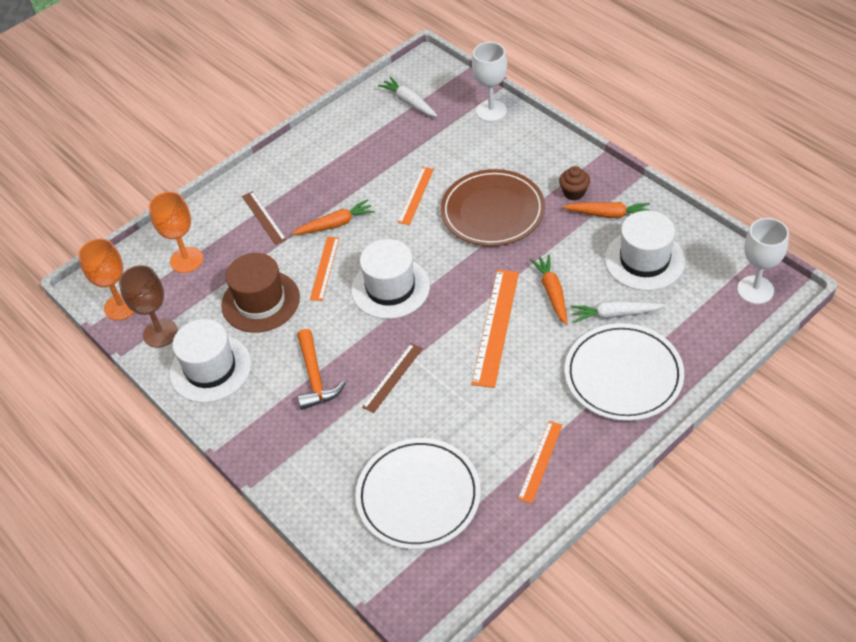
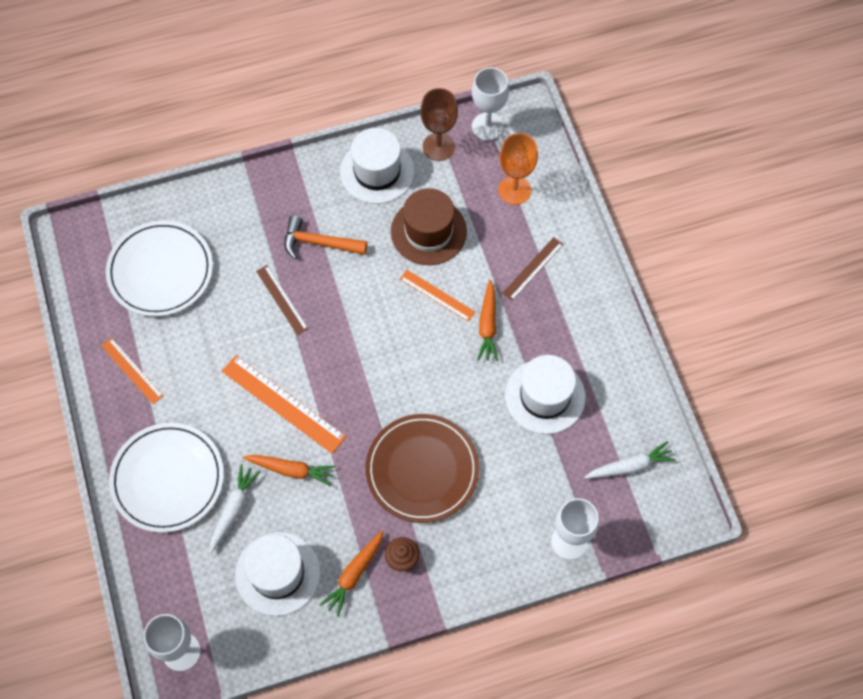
camera: 110 degrees right, 15 degrees up
orange goblet [78,239,135,320] -> white goblet [472,67,509,141]
brown ruler [242,191,287,245] -> brown ruler turned 45 degrees counterclockwise [502,237,564,301]
white hat [351,239,430,319] -> white hat moved to [505,355,585,434]
orange ruler [398,167,434,225] -> none

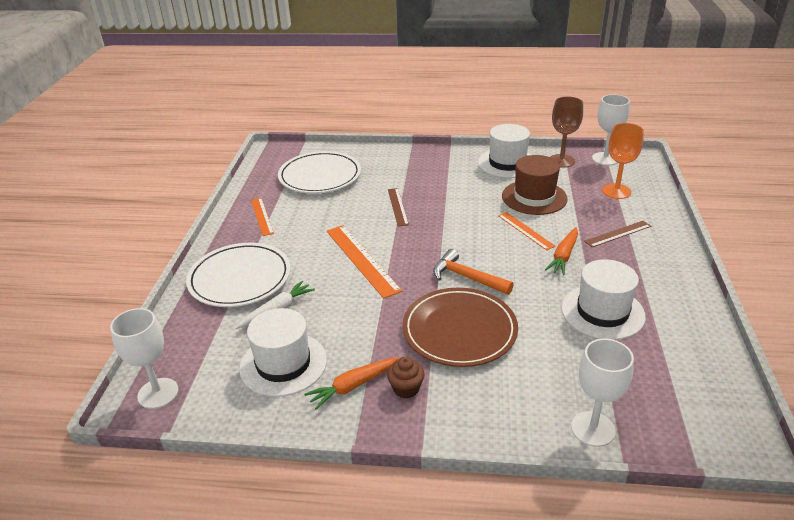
camera: 25 degrees right, 30 degrees down
orange carrot [243,455,335,486] -> none
orange hammer [284,215,367,259] -> orange hammer moved to [433,249,514,295]
white carrot [584,441,676,479] -> none

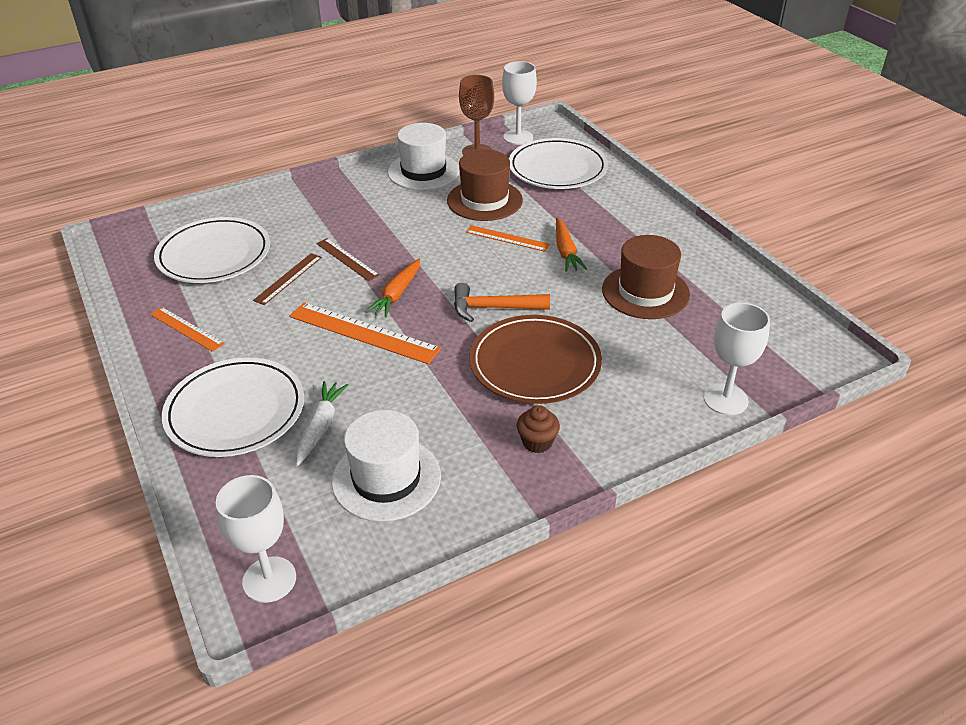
camera: 35 degrees left, 5 degrees up
orange carrot [304,357,399,410] -> orange carrot moved to [365,259,420,318]
white hat [561,259,646,340] -> brown hat [602,235,690,319]
brown ruler [584,221,651,247] -> brown ruler moved to [253,253,322,305]
orange goblet [602,123,644,199] -> white plate [509,138,608,189]

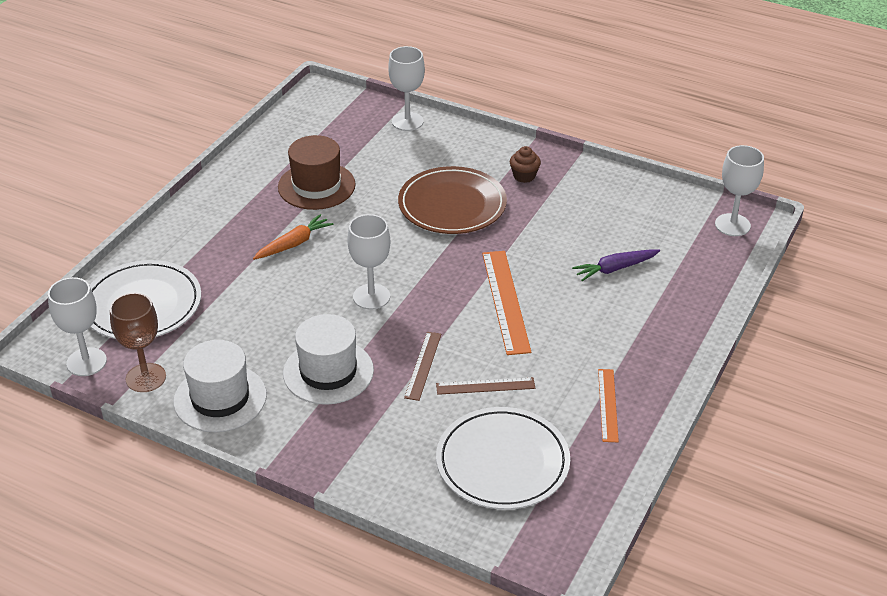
camera: 125 degrees left, 0 degrees up
white plate [162,357,304,457] -> none
white carrot [296,381,348,467] -> purple carrot [572,249,660,281]
white hat [332,410,441,522] -> white hat moved to [283,314,374,405]
orange carrot [365,259,420,318] -> none
brown hat [447,150,523,221] -> none
orange hammer [454,283,550,322] -> none
orange ruler [466,225,550,252] -> none
none -> white goblet [347,214,391,310]

